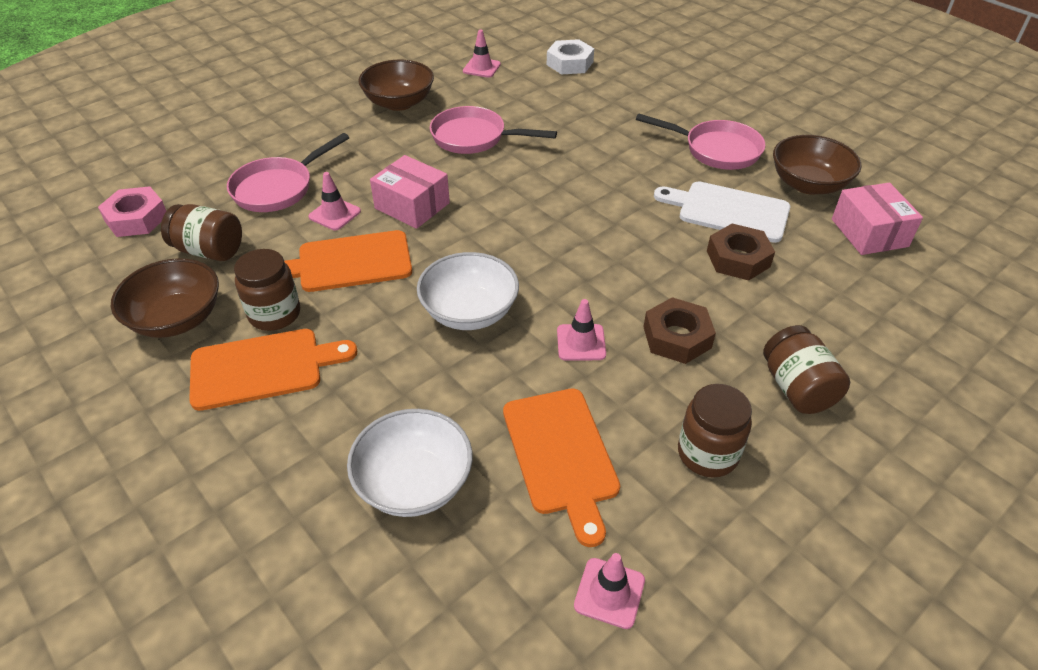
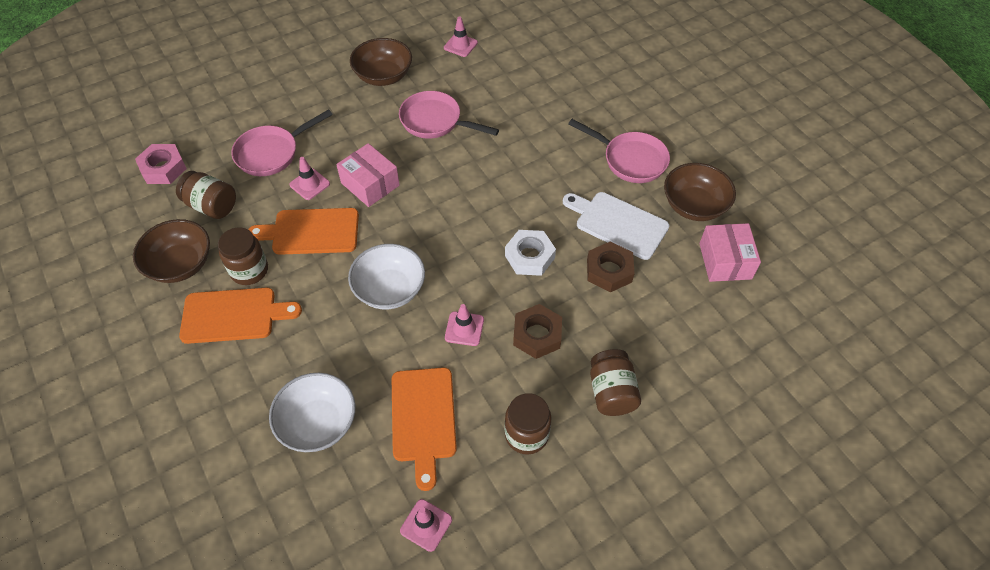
camera: 10 degrees right, 10 degrees up
white nut [547,39,594,74] -> white nut moved to [505,230,556,276]

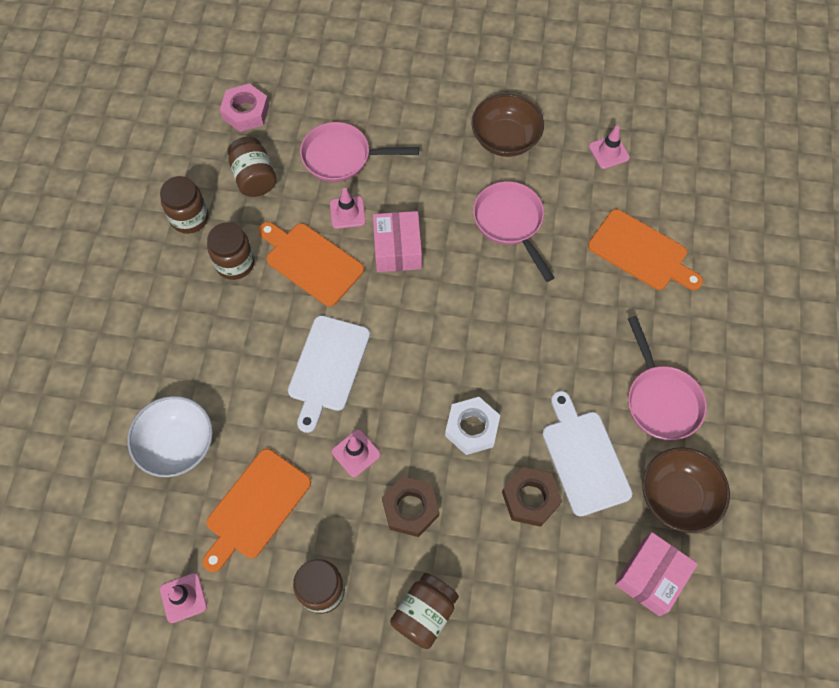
camera: 40 degrees right, 10 degrees up
brown bowl [133,219,210,283] -> brown jar [160,176,209,234]
orange cutting board [179,288,302,344] -> orange cutting board moved to [588,209,703,290]
white bowl [348,244,425,309] -> white cutting board [288,315,370,433]

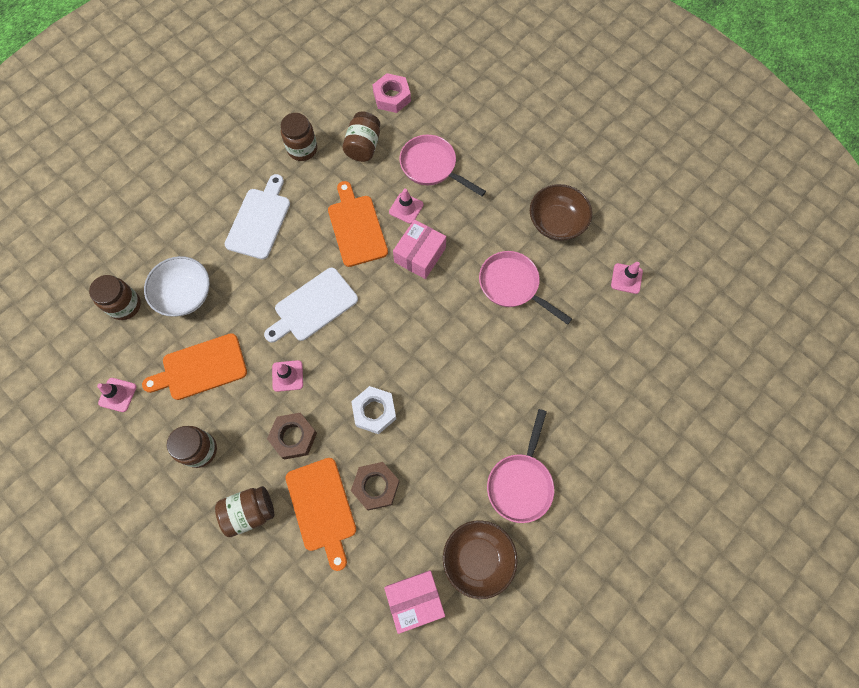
camera: 35 degrees right, 5 degrees up
brown jar [207,223,255,280] -> brown jar moved to [89,275,141,320]
pink pan [473,181,554,282] -> pink pan turned 60 degrees counterclockwise [479,251,572,325]
white cutting board [542,391,632,516] -> white cutting board moved to [225,174,290,259]
orange cutting board [588,209,703,290] -> orange cutting board moved to [285,458,356,571]

